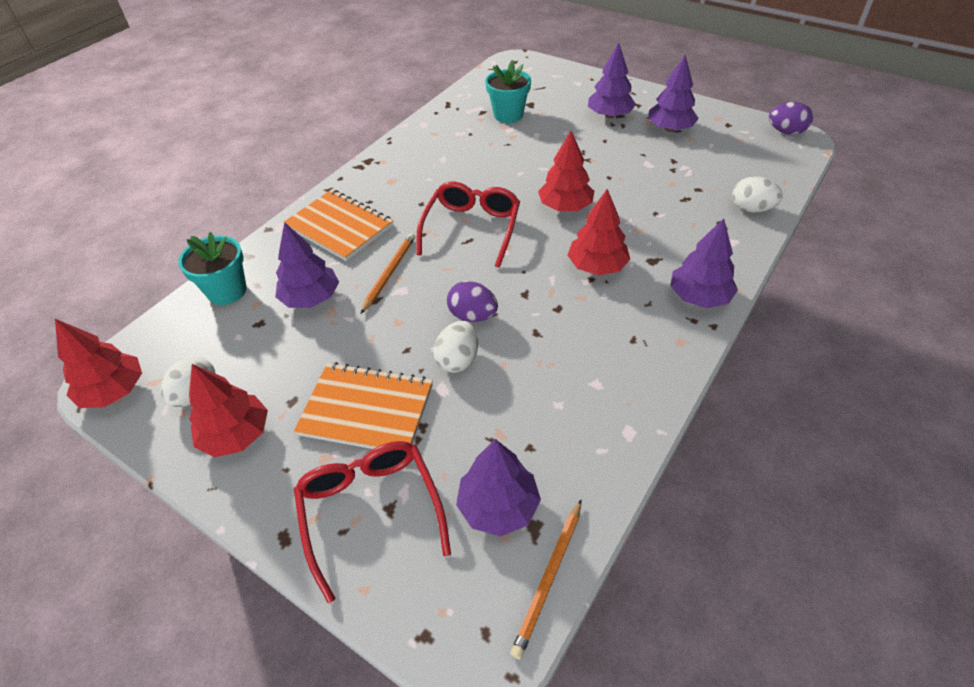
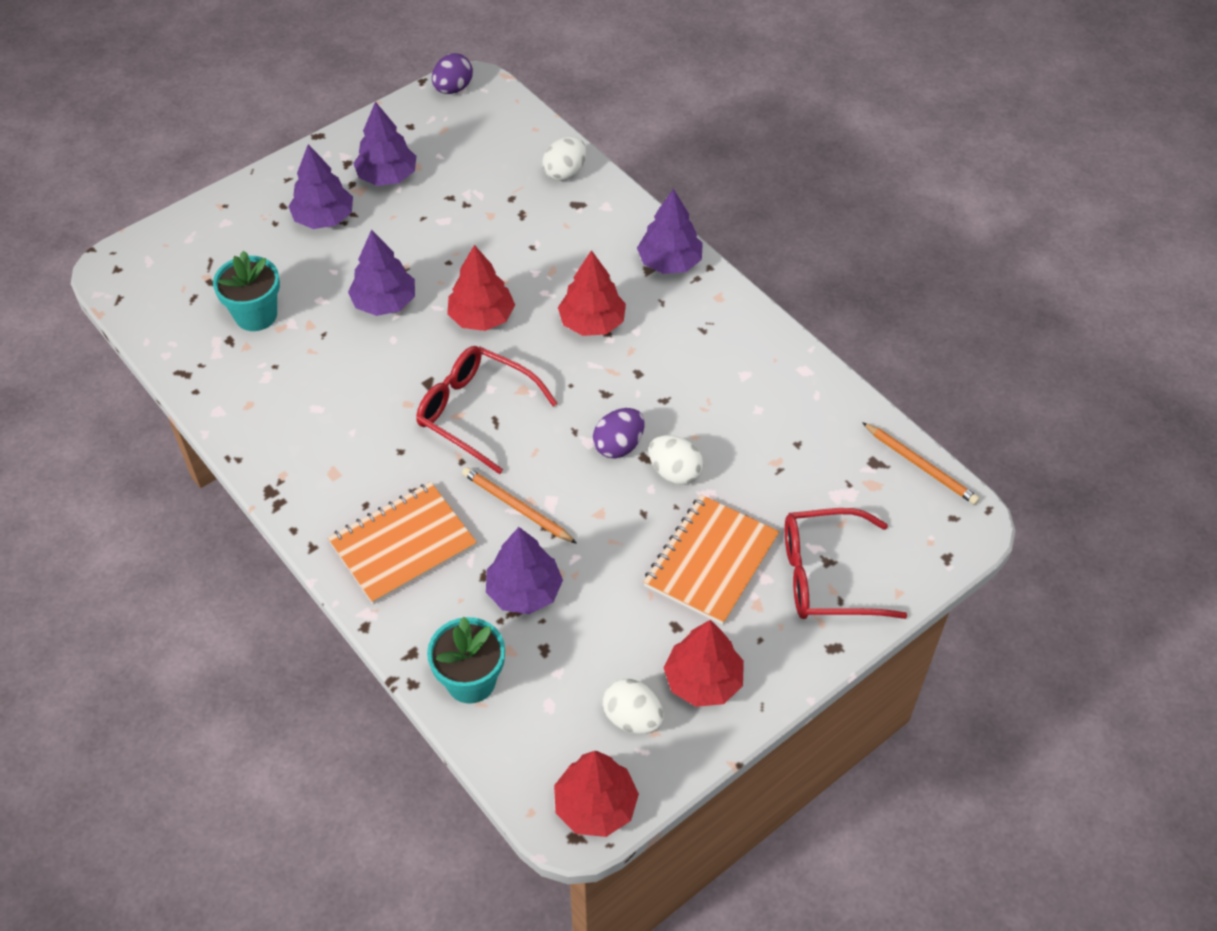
camera: 75 degrees left, 5 degrees up
purple tree [456,439,541,537] -> purple tree moved to [348,229,415,316]

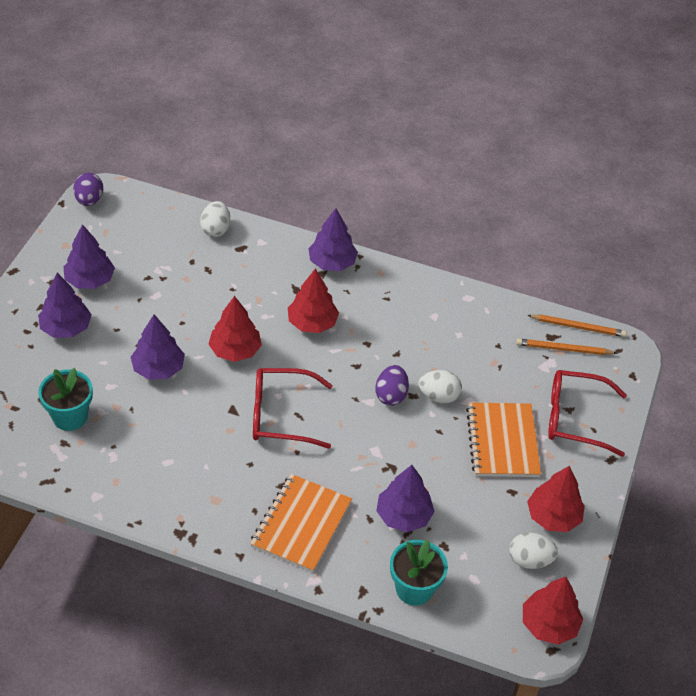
camera: 35 degrees left, 5 degrees down
orange pencil [462,467,577,544] -> orange pencil moved to [516,339,617,355]
red glasses [785,508,907,619] -> red glasses turned 45 degrees clockwise [548,370,627,457]

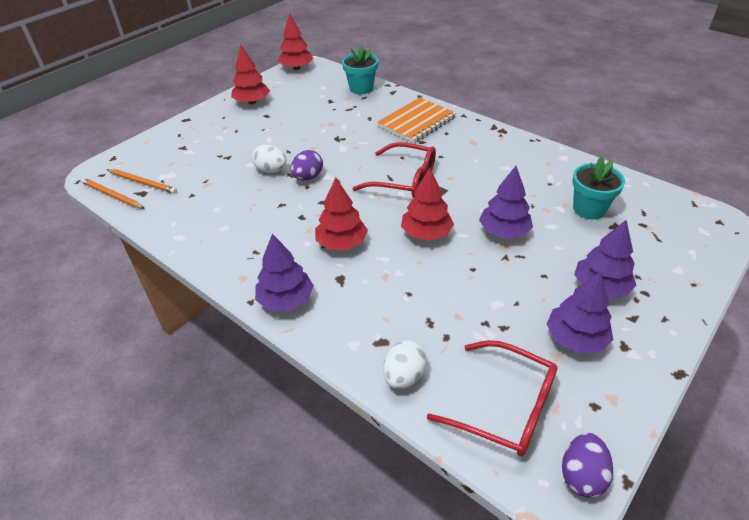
camera: 155 degrees left, 5 degrees down
purple tree [376,465,435,532] -> none
orange notebook [466,402,541,477] -> none
white egg [509,532,558,569] -> none
red glasses [548,370,627,457] -> red glasses moved to [427,340,558,456]

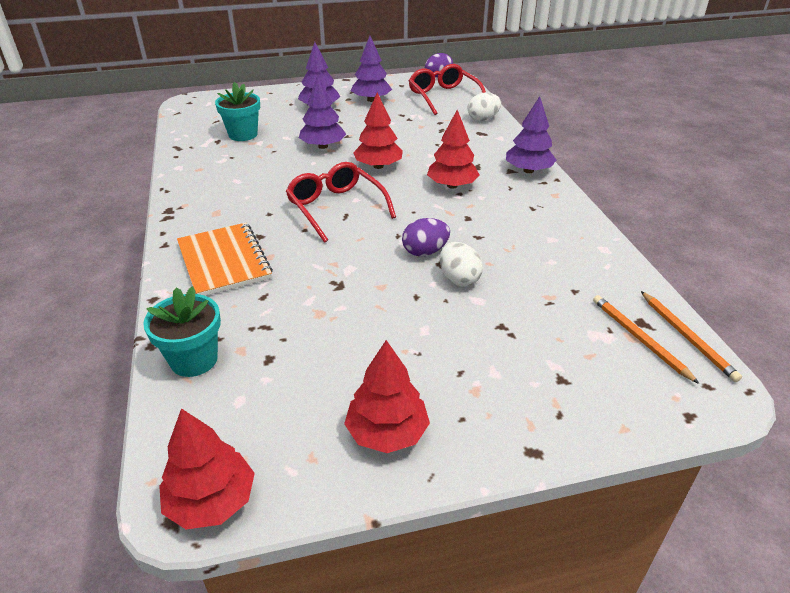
camera: 145 degrees left, 5 degrees down
orange notebook [377,97,456,143] -> orange notebook turned 75 degrees clockwise [177,223,273,296]

